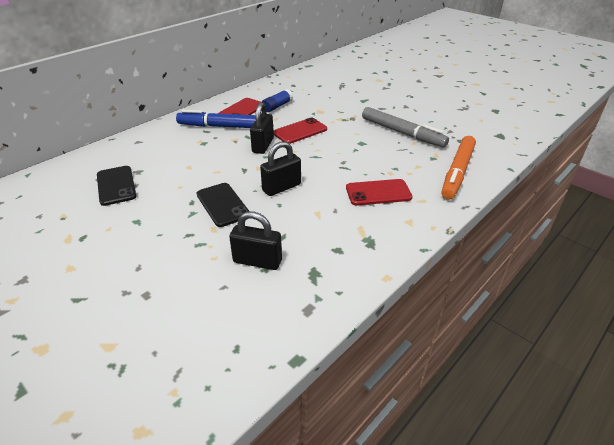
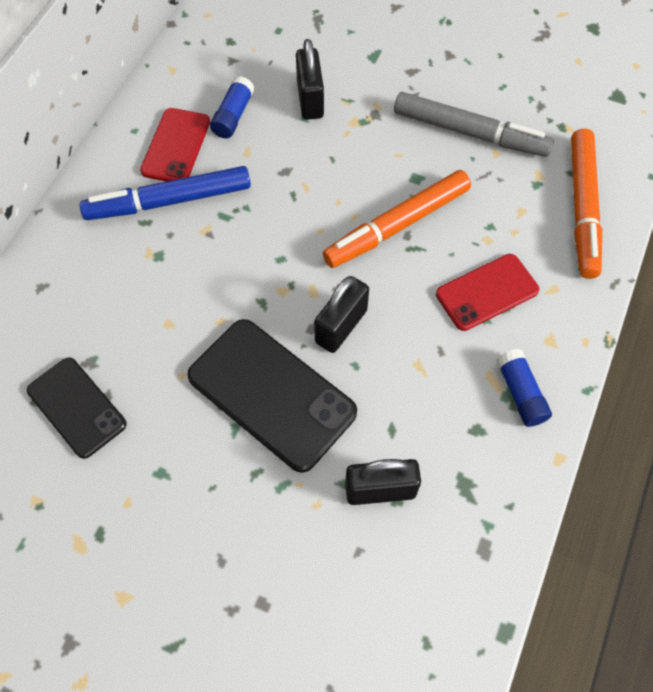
camera: 20 degrees left, 25 degrees up
black phone [197,183,250,227] -> black phone [187,319,357,473], size x1.60
black padlock [250,102,274,154] -> black padlock moved to [296,39,324,120]
red phone [273,117,327,144] -> none
none -> orange marker [323,170,471,268]
none -> blue glue stick [496,349,552,427]

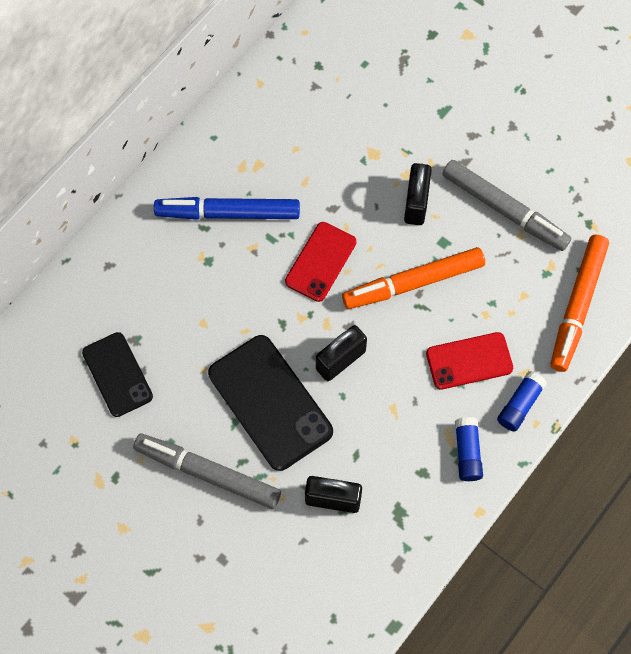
camera: 15 degrees right, 5 degrees up
red phone [140,108,210,182] -> red phone moved to [285,222,356,302]
blue glue stick [210,76,254,138] -> blue glue stick moved to [497,371,547,431]
black padlock [296,39,324,120] -> black padlock moved to [404,163,432,225]
none -> grey marker [133,434,281,509]

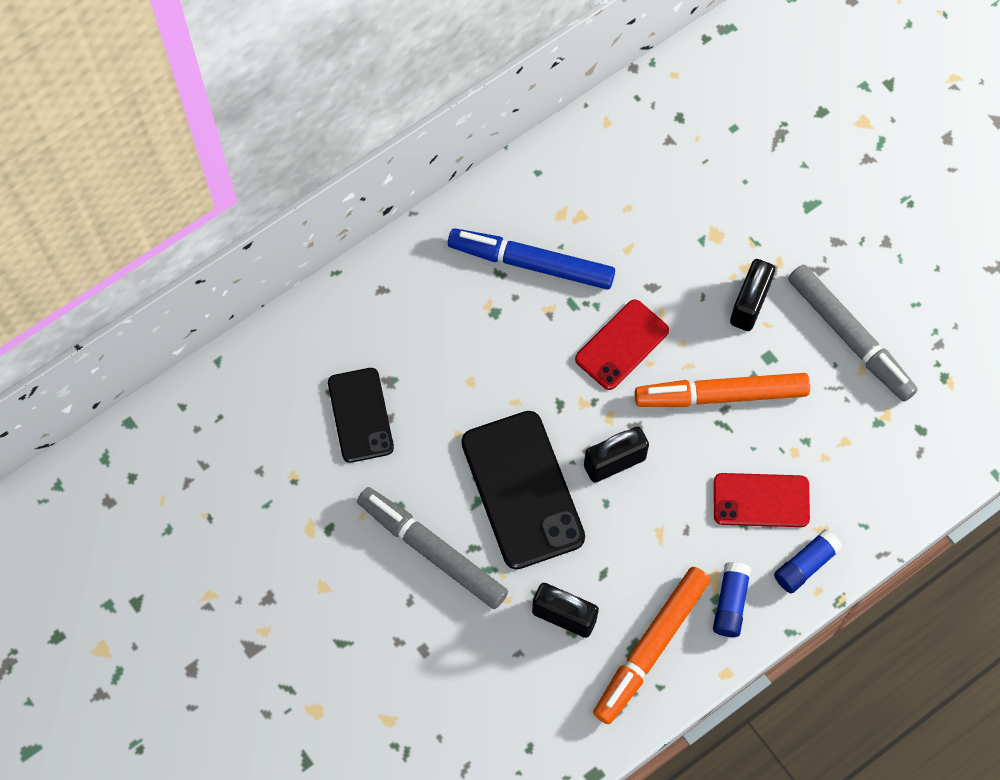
camera: 15 degrees right, 0 degrees up
orange marker [550,235,609,372] -> orange marker moved to [593,567,711,724]

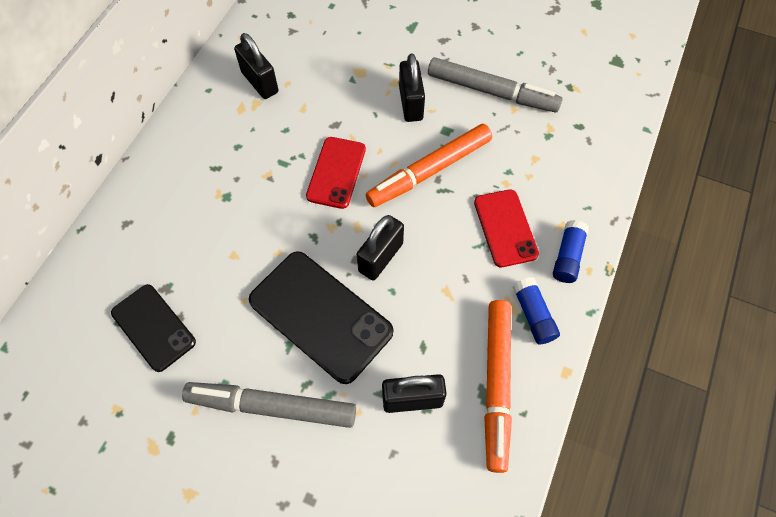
camera: 30 degrees left, 5 degrees down
blue marker [448,228,615,290] -> none
red phone [714,473,810,527] -> red phone turned 75 degrees counterclockwise [474,189,539,267]
none -> black padlock [234,33,278,99]

